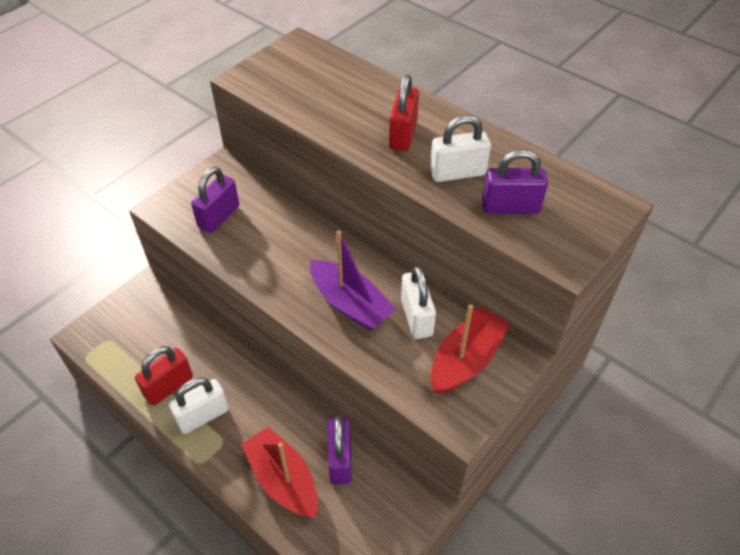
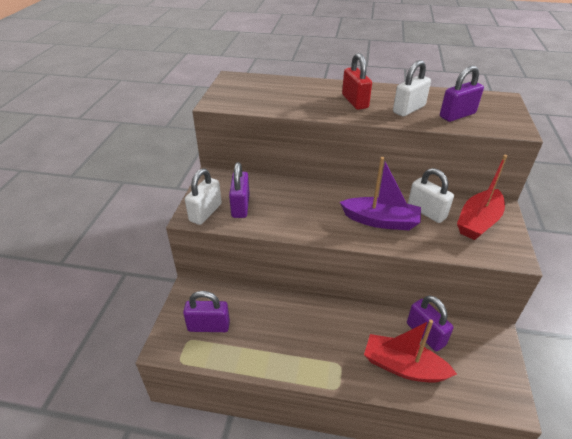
camera: 30 degrees left, 10 degrees down
red padlock [135,346,193,406] -> none
white padlock [169,377,229,434] -> white padlock moved to [185,168,222,225]
red boat [430,304,510,394] -> red boat turned 150 degrees counterclockwise [457,155,507,240]
none -> purple padlock [183,291,230,332]

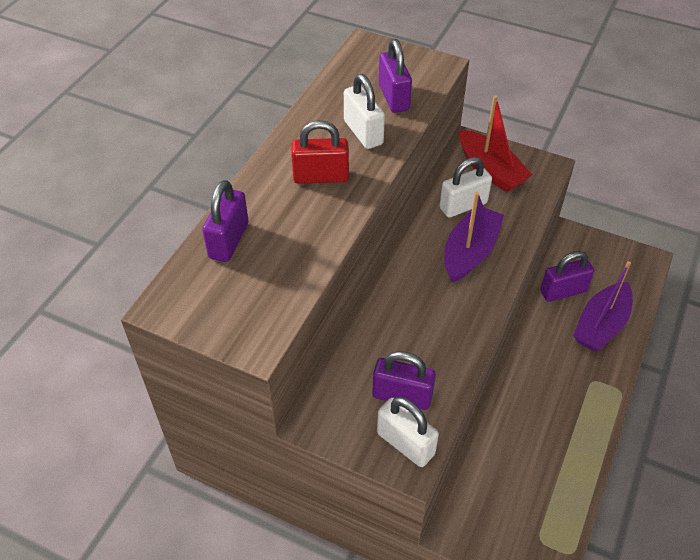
camera: 75 degrees left, 10 degrees up
purple padlock [183,291,230,332] -> purple padlock moved to [202,180,249,262]
red boat [364,319,457,383] -> purple boat [573,261,633,351]

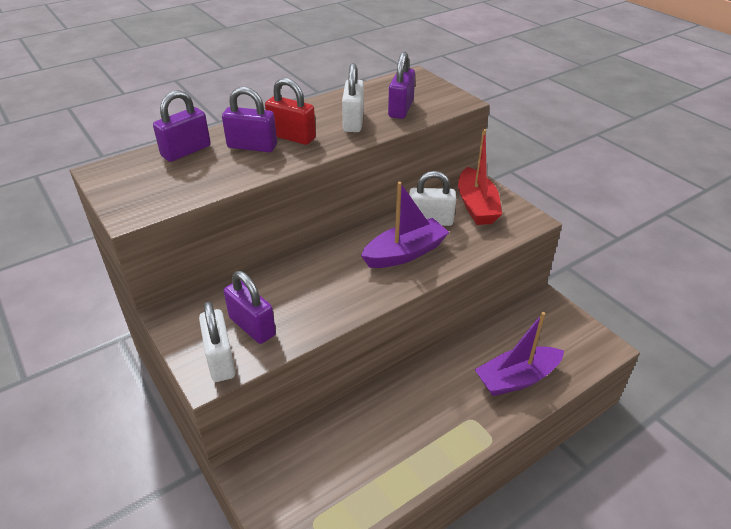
camera: 30 degrees right, 10 degrees down
purple padlock [540,251,594,302] -> purple padlock moved to [222,87,277,152]

